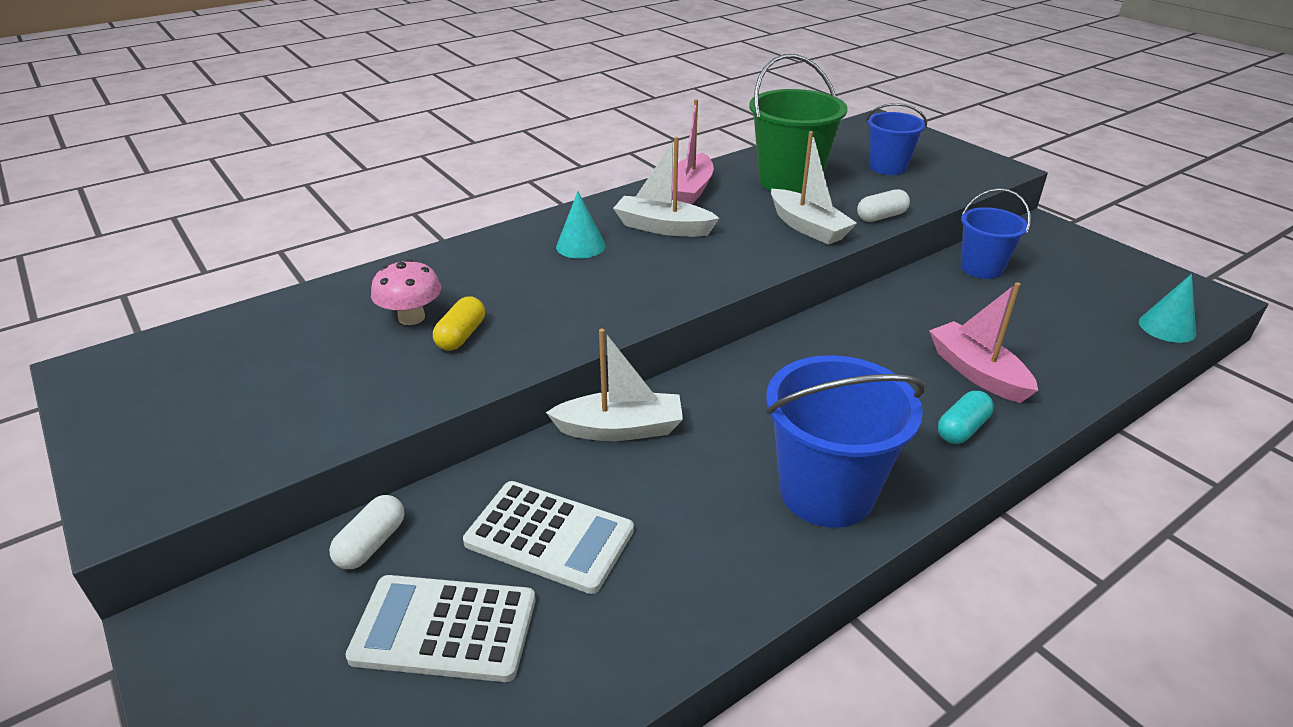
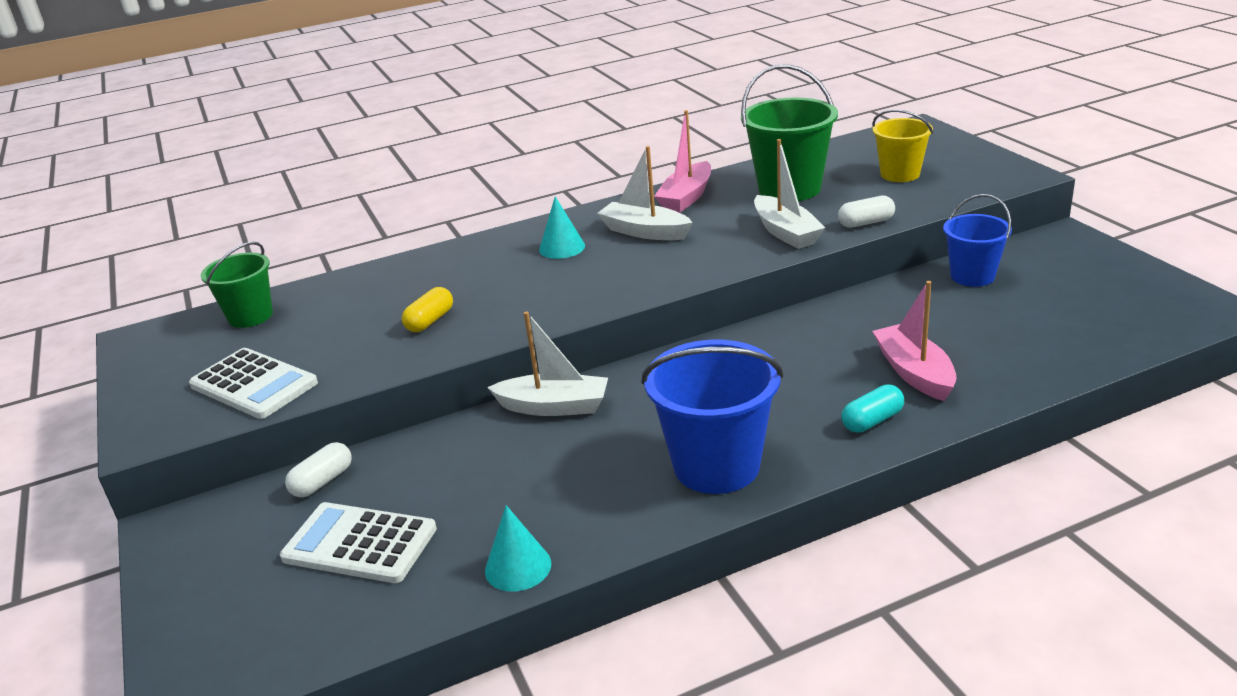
camera: 15 degrees right, 5 degrees down
pink mushroom [371,259,441,325] -> none
white calculator [463,481,634,594] -> white calculator moved to [189,348,318,419]
blue bucket [866,103,927,175] -> yellow bucket [872,110,933,182]
turquoise cone [1139,274,1196,343] -> turquoise cone moved to [485,505,551,592]
none -> green bucket [201,242,273,328]

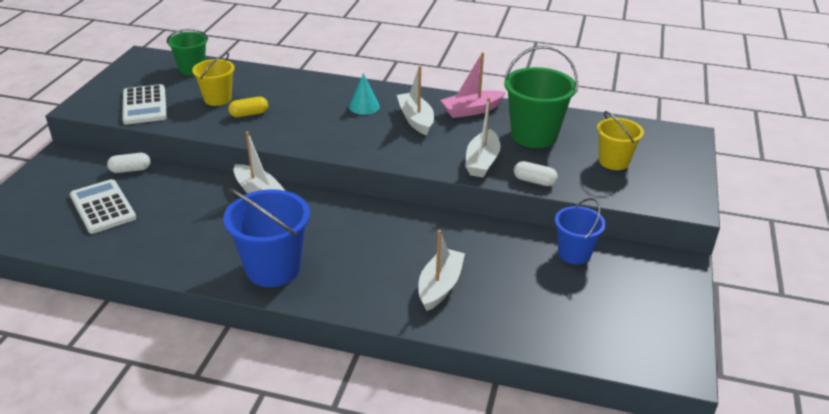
camera: 35 degrees right, 5 degrees up
turquoise cone [485,505,551,592] -> none
turquoise capsule [842,385,904,433] -> none
pink boat [872,281,957,401] -> white boat [418,230,465,311]
none -> yellow bucket [192,52,235,106]

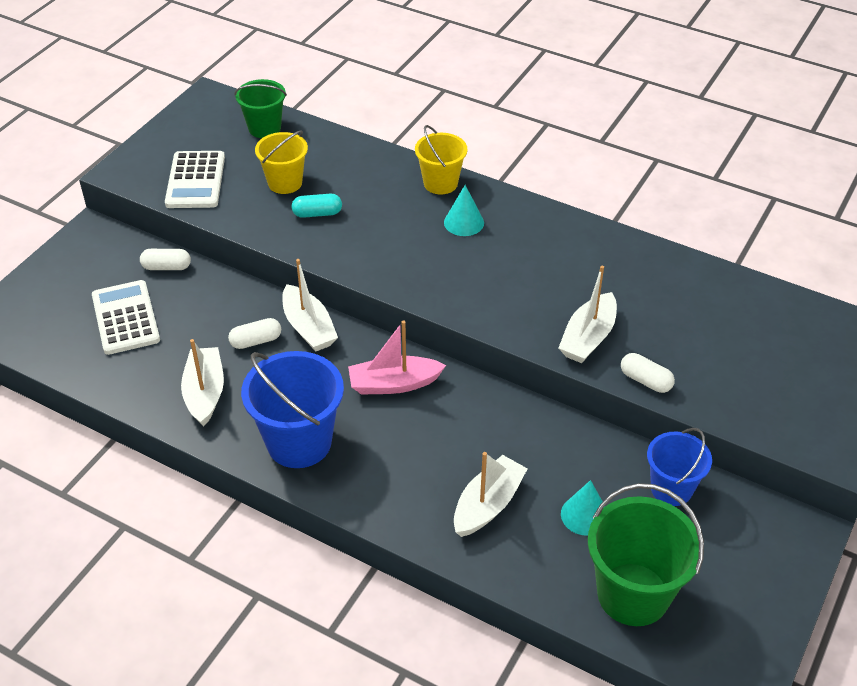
camera: 15 degrees right, 10 degrees up
yellow capsule [228,97,268,117] -> turquoise capsule [291,194,342,218]
white boat [397,66,434,136] -> white boat moved to [181,339,224,427]
pink boat [440,52,506,118] -> pink boat moved to [348,320,446,395]
green bucket [504,46,578,148] -> green bucket moved to [588,483,704,626]
yellow bucket [597,111,644,170] -> yellow bucket moved to [415,125,468,194]
none -> white capsule [228,318,281,349]
none -> turquoise cone [561,480,605,536]

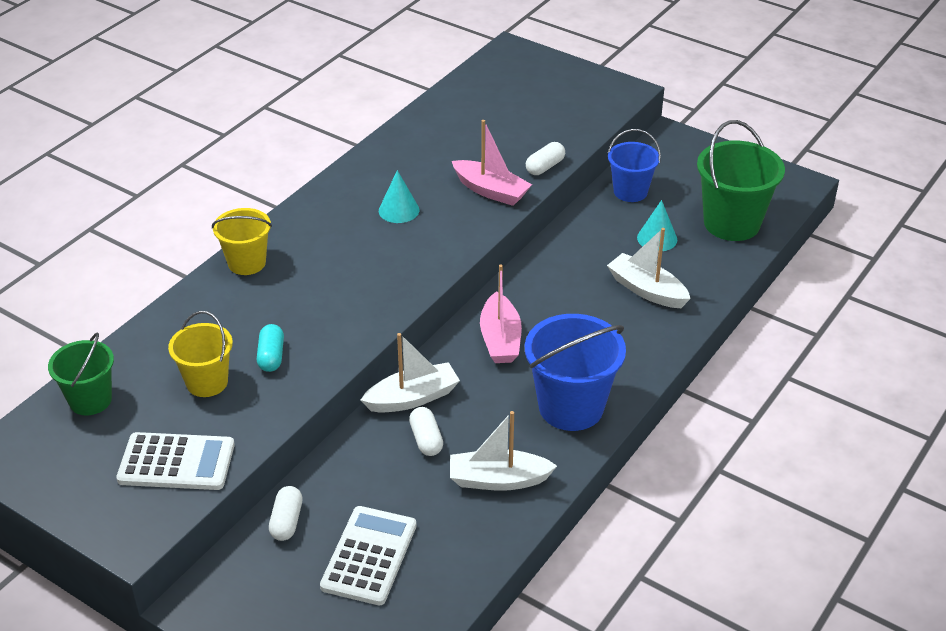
camera: 85 degrees left, 5 degrees down
white calculator [92,280,160,355] -> white calculator turned 120 degrees clockwise [320,506,417,605]
turquoise cone [444,185,484,236] -> turquoise cone moved to [379,170,419,223]
white boat [559,266,617,363] -> pink boat [452,120,532,206]

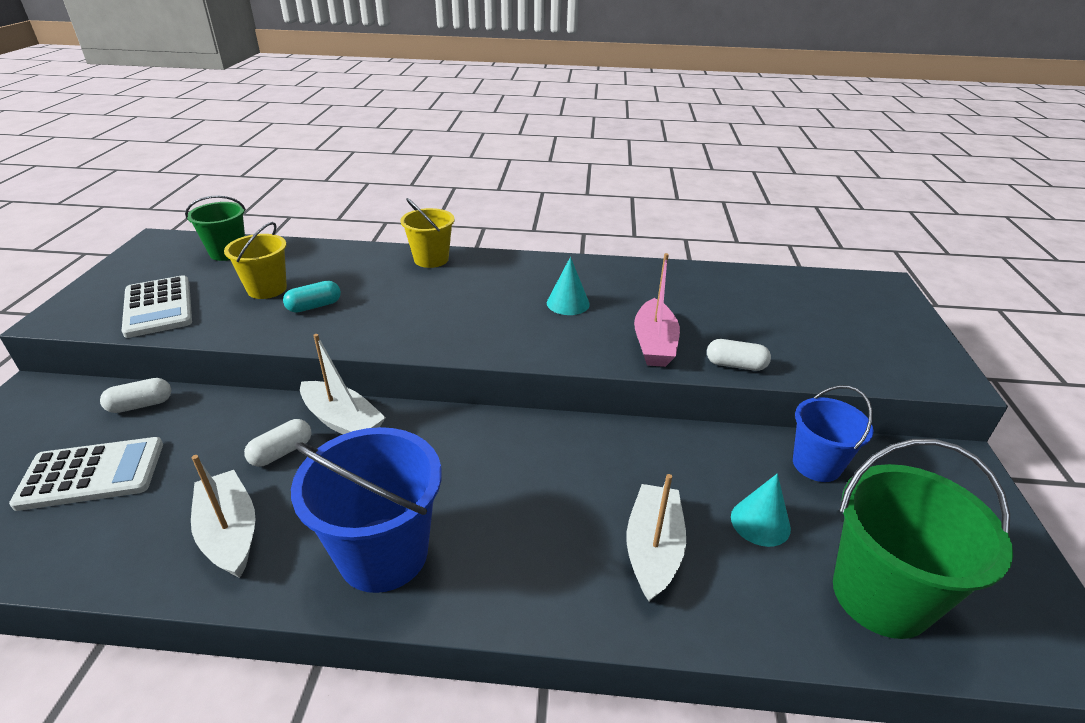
camera: 60 degrees right, 5 degrees down
pink boat [480,265,522,363] -> none

